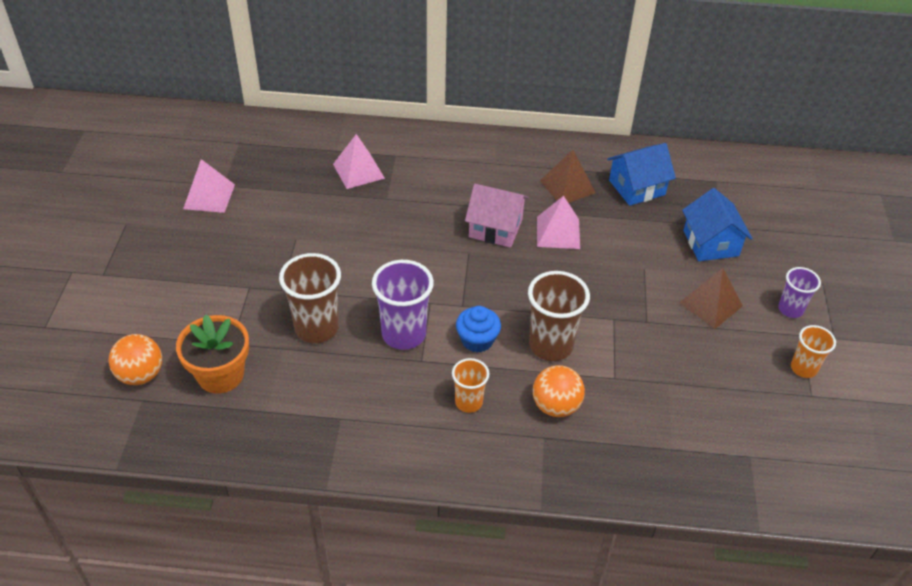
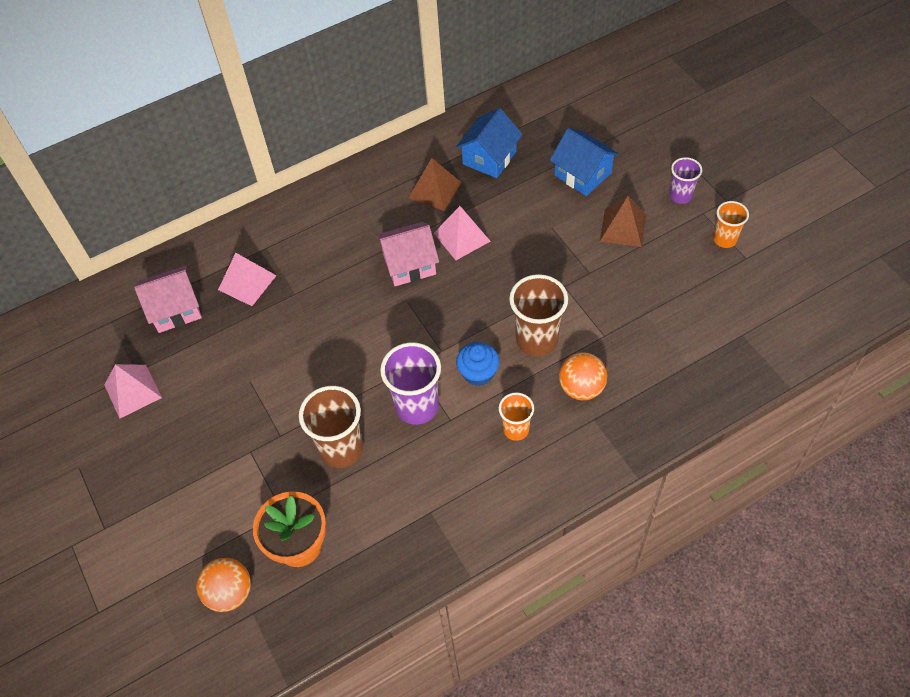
camera: 30 degrees left, 10 degrees up
none -> pink house [134,265,202,333]

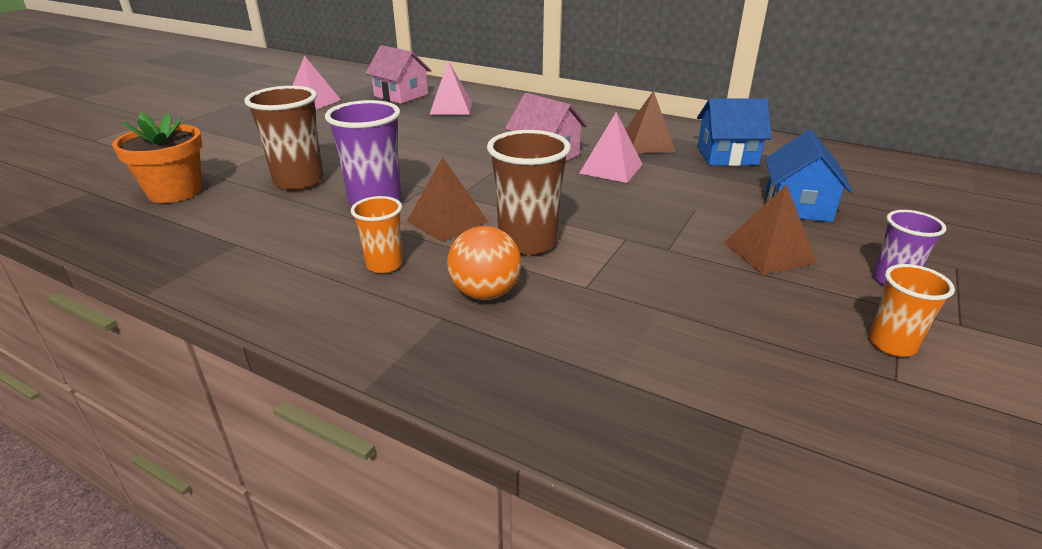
camera: 55 degrees right, 25 degrees down
orange ball [196,558,251,612] -> none
blue cupcake [456,342,500,386] -> brown pyramid [407,157,488,242]

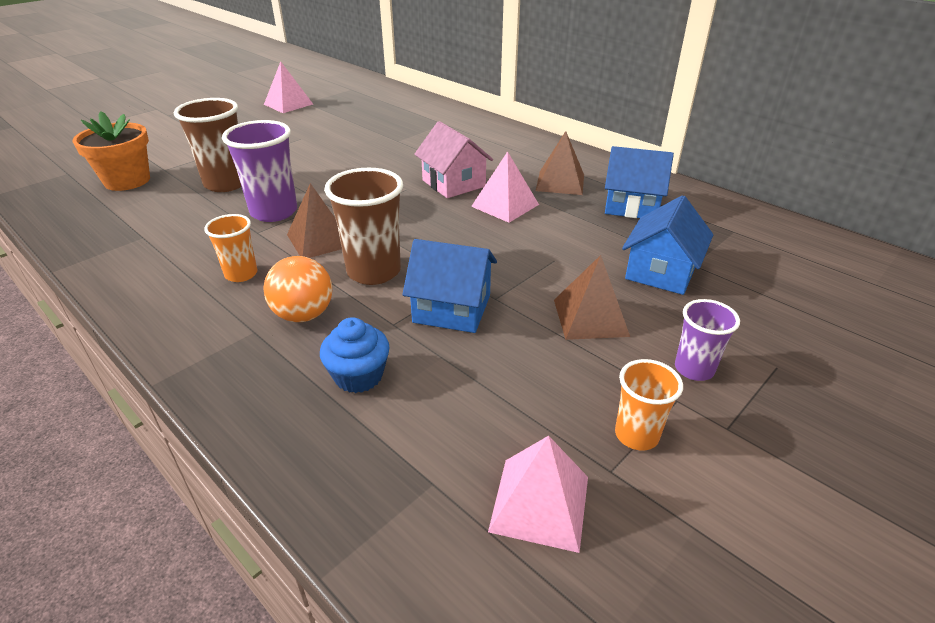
camera: 15 degrees right, 5 degrees up
pink house [365,45,432,104] -> none
pink pyramid [429,61,472,115] -> pink pyramid moved to [488,436,588,553]
none -> blue cupcake [320,317,390,393]
none -> blue house [402,239,497,333]

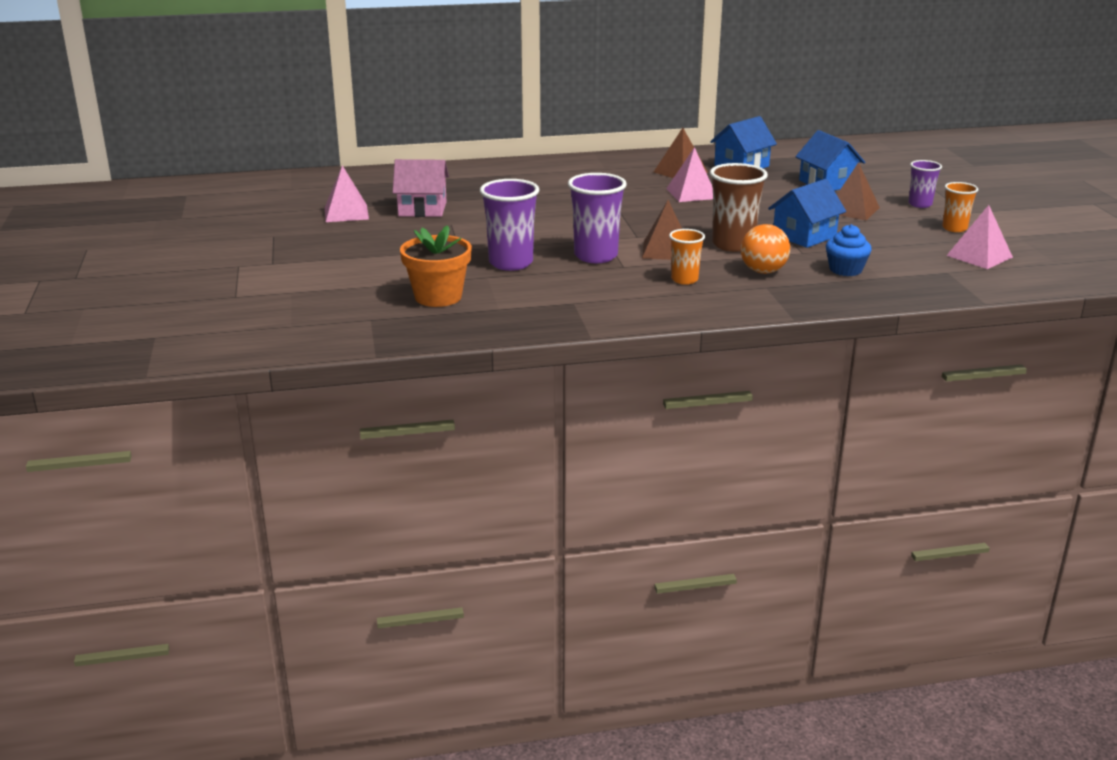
camera: 55 degrees left, 10 degrees down
brown cup [174,98,242,192] -> purple cup [480,179,539,271]
pink house [414,121,493,198] -> pink house moved to [392,159,449,217]

